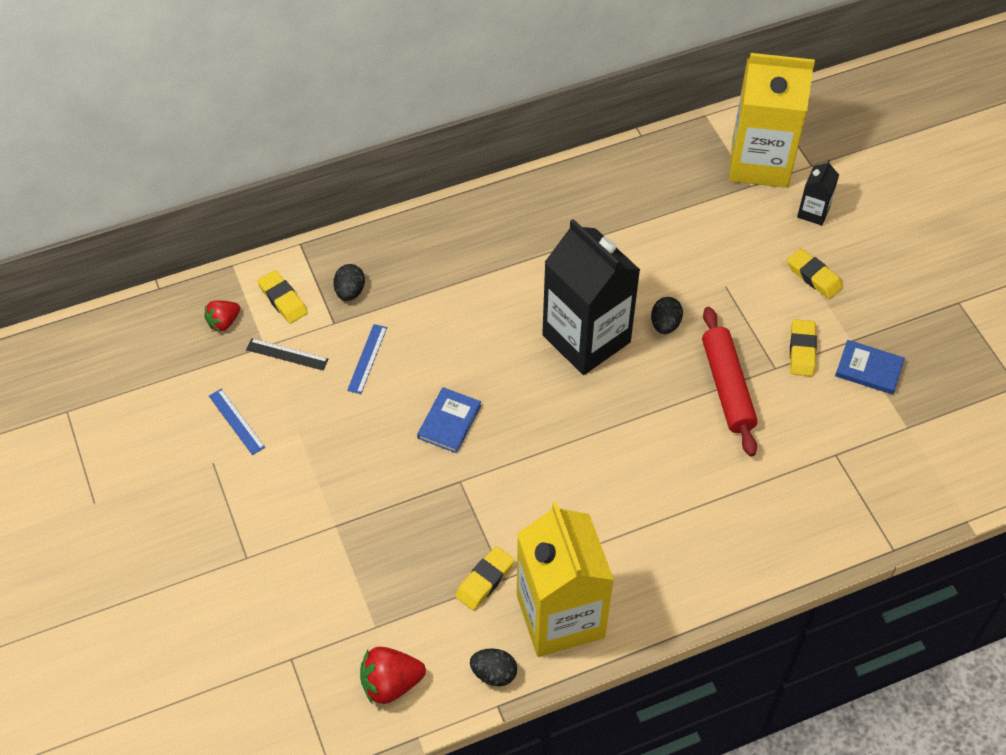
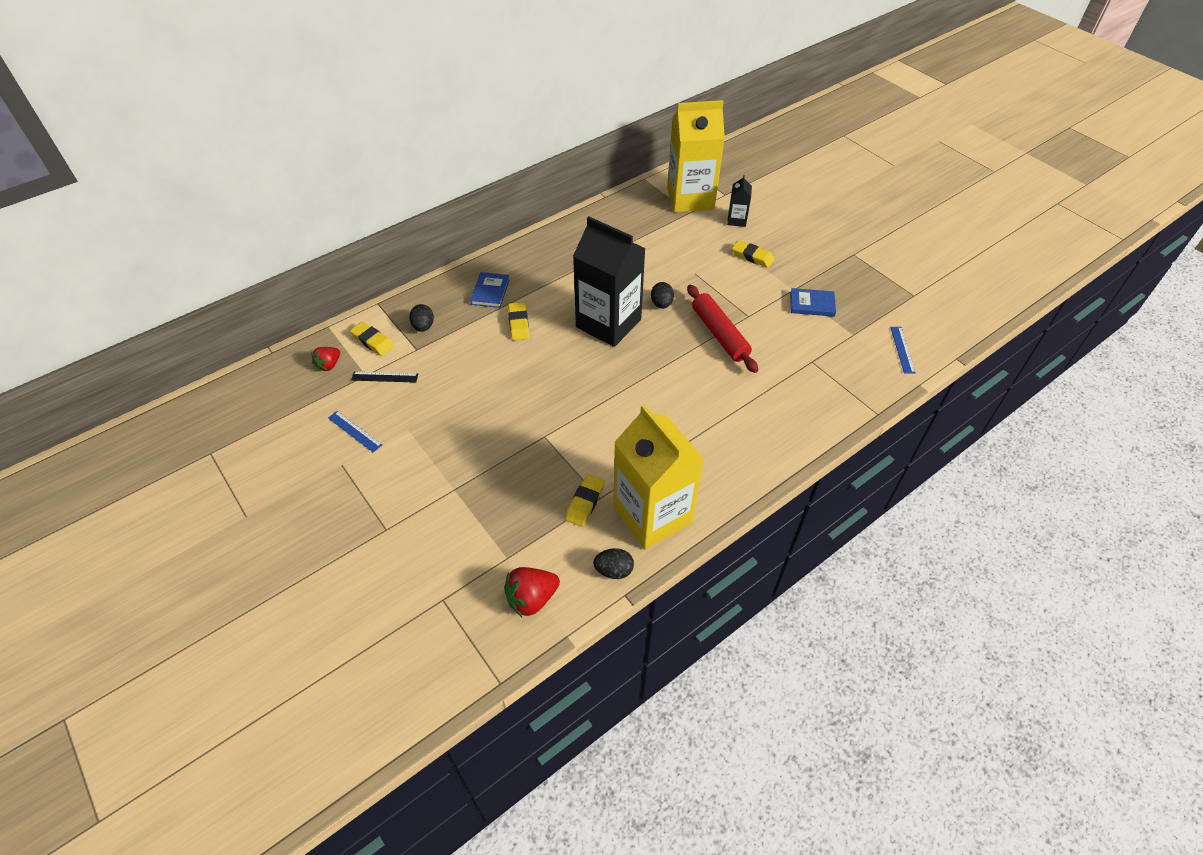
camera: 15 degrees left, 5 degrees down
blue ruler [347,324,387,394] -> blue ruler moved to [890,327,916,374]
blue book [417,387,481,453] -> blue book moved to [470,272,510,308]
yellow eraser [790,319,817,376] -> yellow eraser moved to [508,302,529,340]

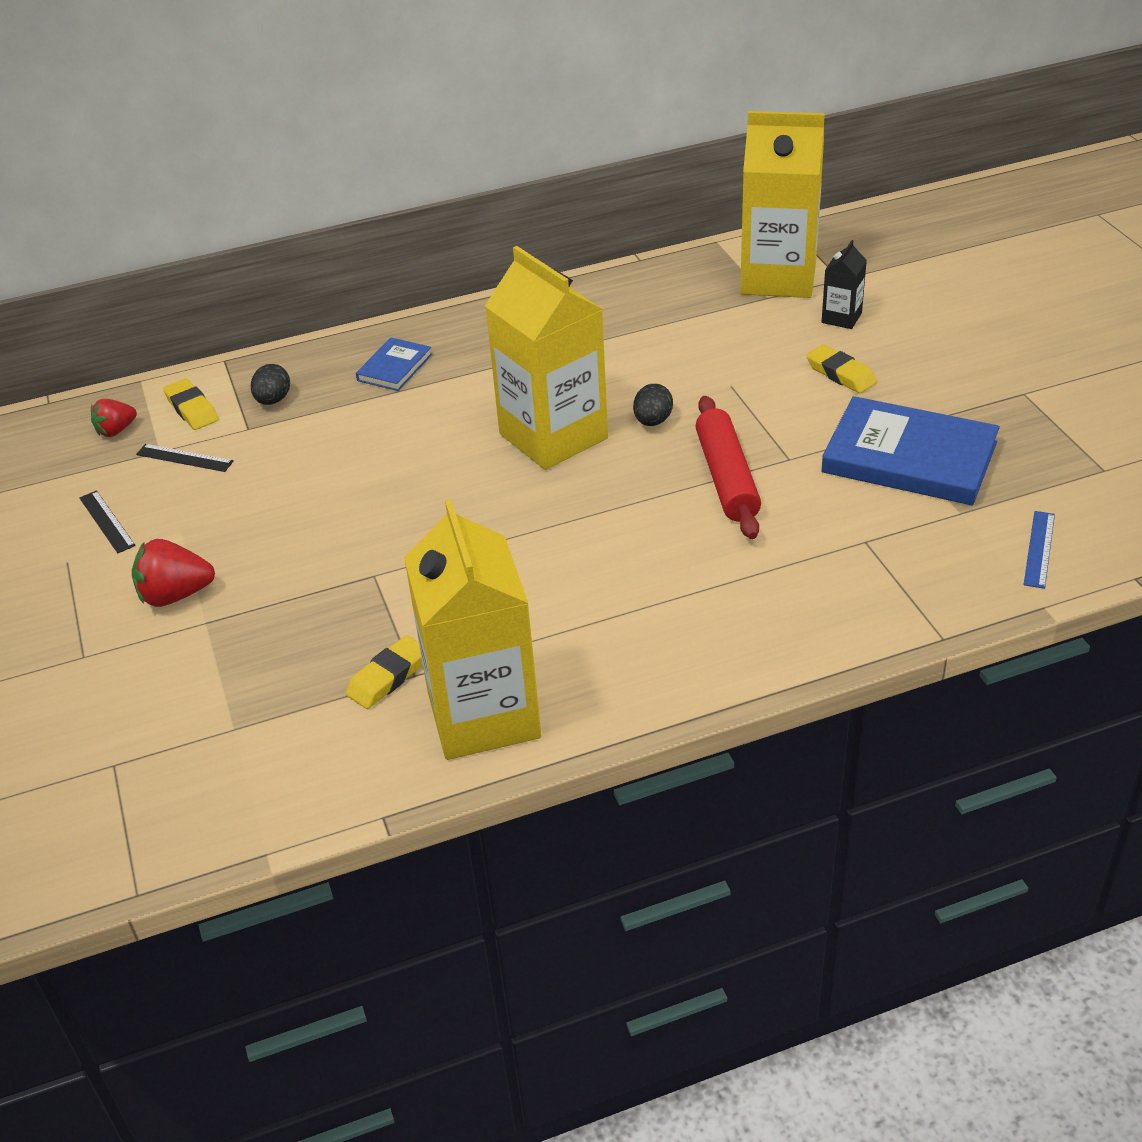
camera: 20 degrees right, 10 degrees down
blue ruler [328,411,382,453] -> black ruler [79,491,136,553]
red strawberry [504,567,560,617] -> red strawberry moved to [132,539,215,607]
yellow eraser [508,302,529,340] -> none
black carton [573,216,646,347] -> yellow carton [485,246,608,470]
black egg [593,548,634,579] -> none
blue book [790,288,836,317] -> blue book [821,396,1000,505], size x2.00

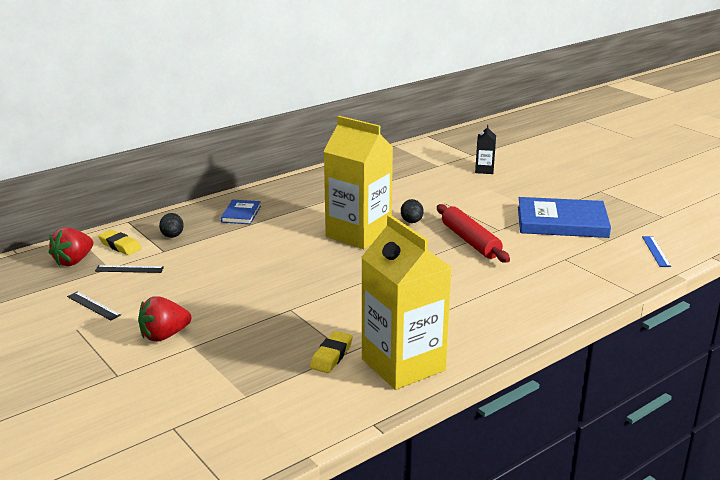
camera: 20 degrees left, 15 degrees down
red strawberry [91,399,137,437] -> red strawberry [49,227,93,266], size x1.53
yellow carton [740,111,825,298] -> none
yellow eraser [806,344,877,393] -> none

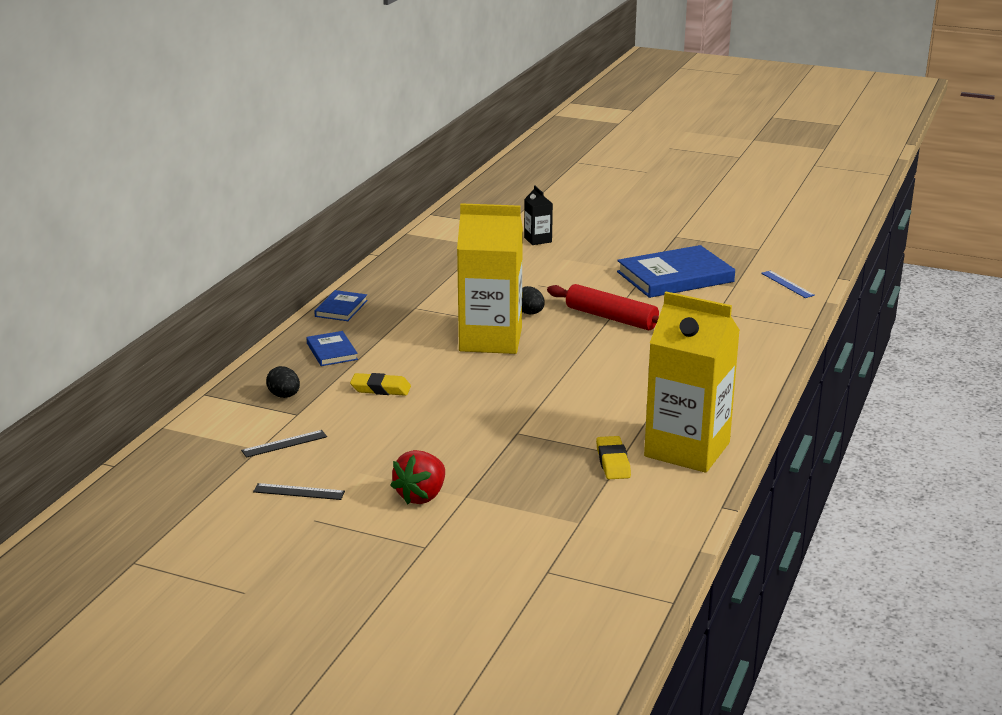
camera: 30 degrees left, 0 degrees up
red strawberry [49,227,93,266] -> none
yellow eraser [98,230,142,255] -> yellow eraser moved to [350,373,411,396]
none -> blue book [314,290,368,321]

